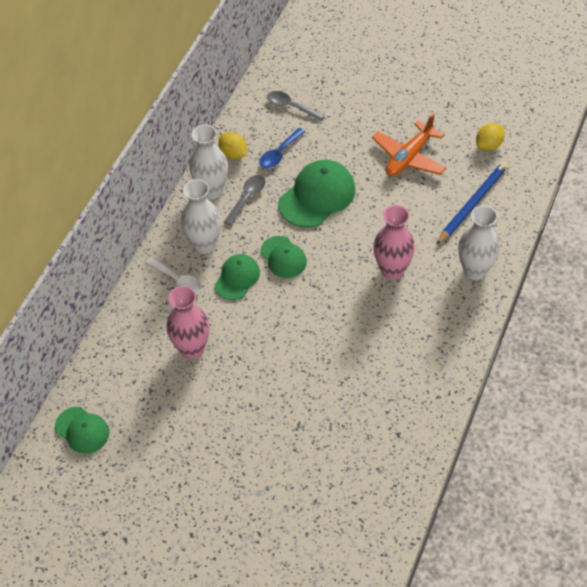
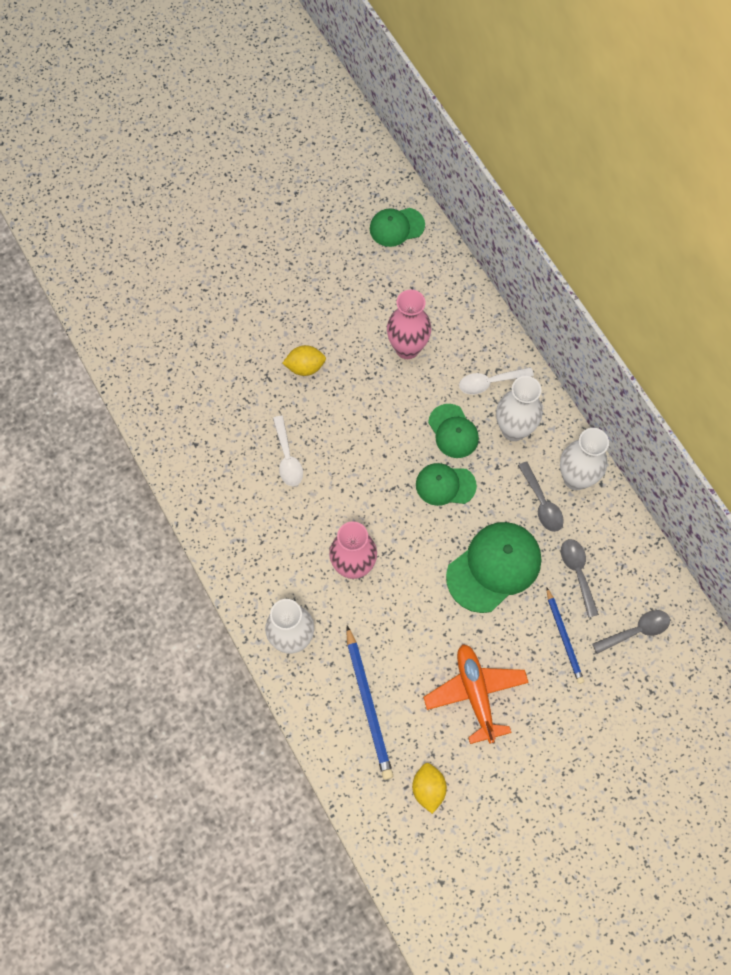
camera: 125 degrees right, 15 degrees up
yellow lemon [219,132,247,159] -> yellow lemon moved to [282,345,326,376]
blue spoon [260,128,305,168] -> grey spoon [561,539,599,618]
green cap [278,160,355,228] -> green cap turned 120 degrees counterclockwise [446,522,541,613]
none -> white spoon [273,416,303,486]
none -> blue pencil [546,587,584,684]

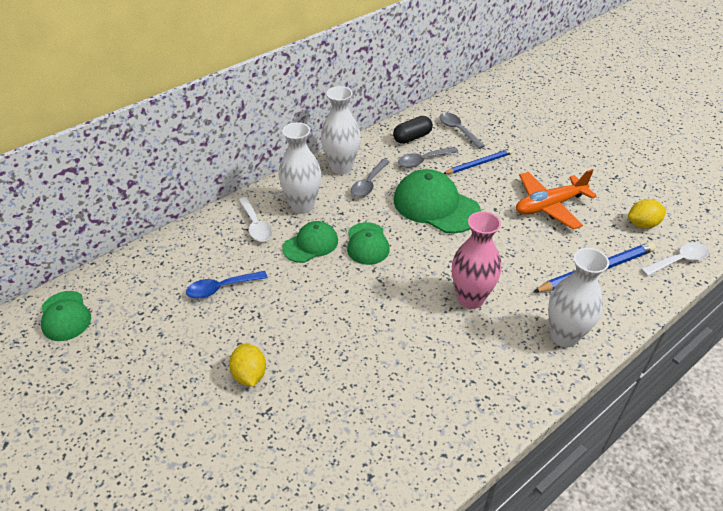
camera: 100 degrees left, 25 degrees down
white spoon [273,416,303,486] -> white spoon moved to [641,242,709,276]
pink vase [387,290,431,359] -> blue spoon [186,271,268,299]
grey spoon [518,462,564,532] -> grey spoon turned 150 degrees clockwise [351,159,390,198]
none -> black capsule [393,116,433,144]

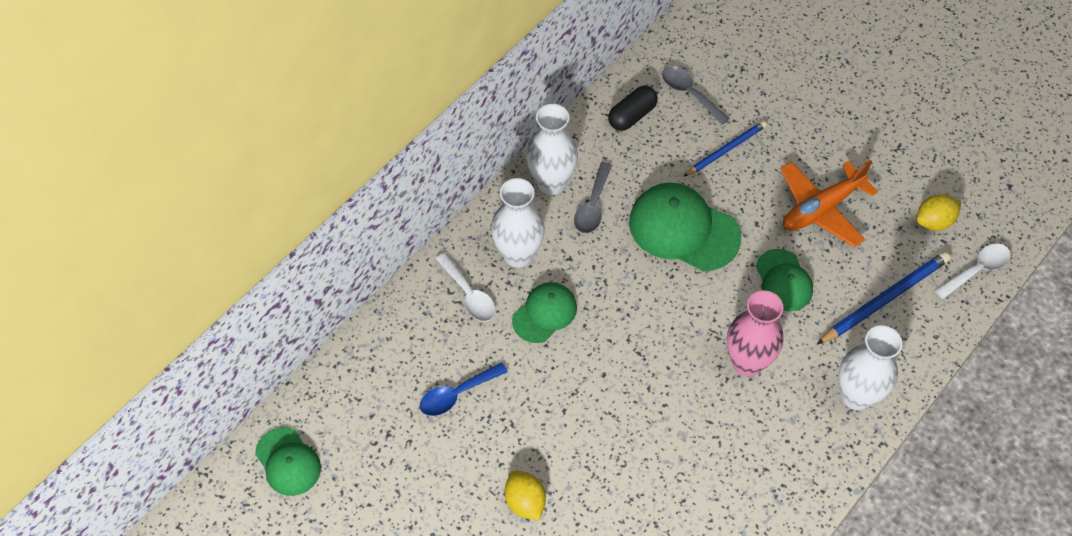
camera: 10 degrees left, 15 degrees up
green cap [347,222,390,265] -> green cap moved to [756,249,813,311]
grey spoon [398,147,459,168] -> none

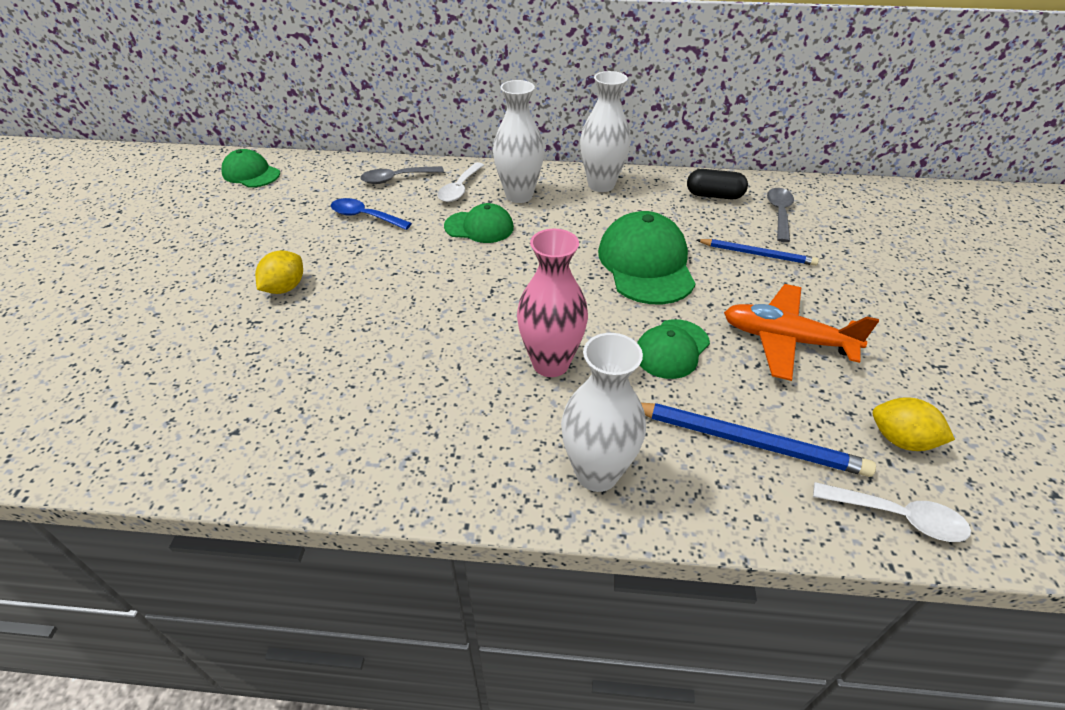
camera: 55 degrees right, 15 degrees down
green cap [255,427,321,496] -> green cap turned 105 degrees clockwise [221,149,280,187]
grey spoon [574,162,612,233] -> grey spoon moved to [360,166,444,184]

